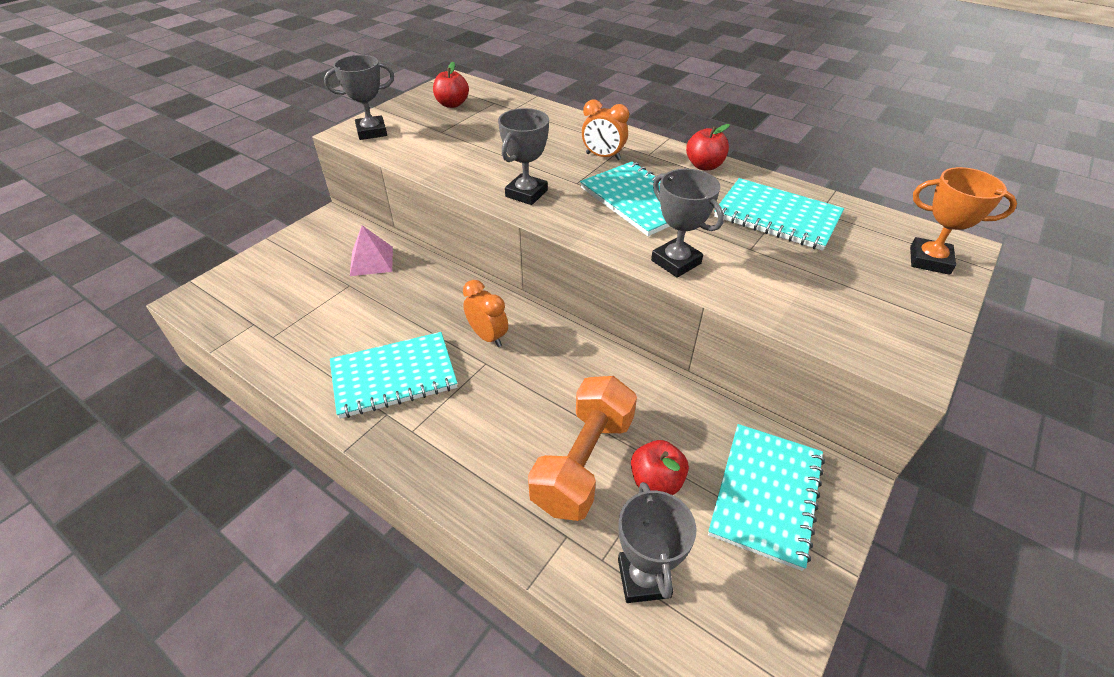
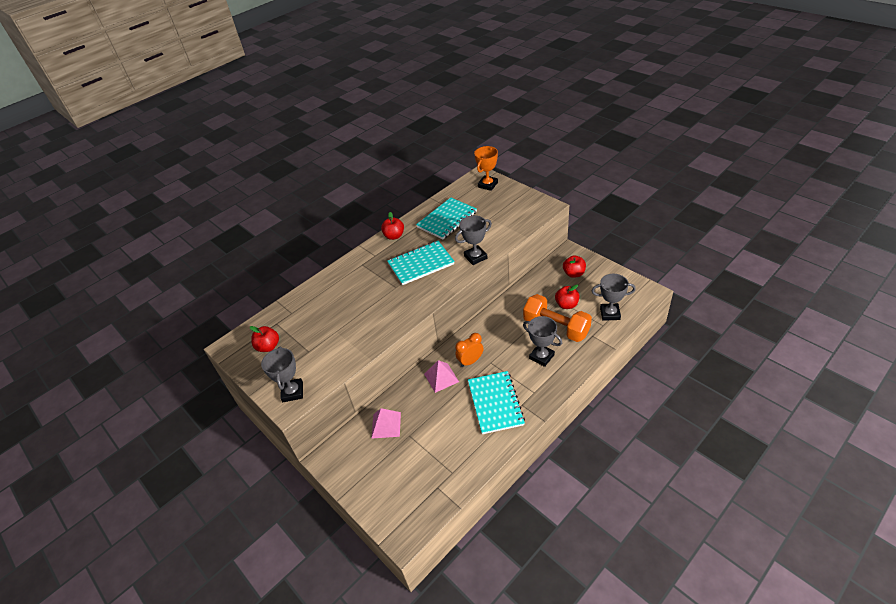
camera: 75 degrees left, 0 degrees up
grey trophy [498,108,549,205] -> grey trophy moved to [523,316,562,367]
orange clock [582,99,629,160] -> none
turquoise notebook [708,424,825,571] -> red apple [563,255,586,278]
none -> pink pyramid [424,360,459,393]

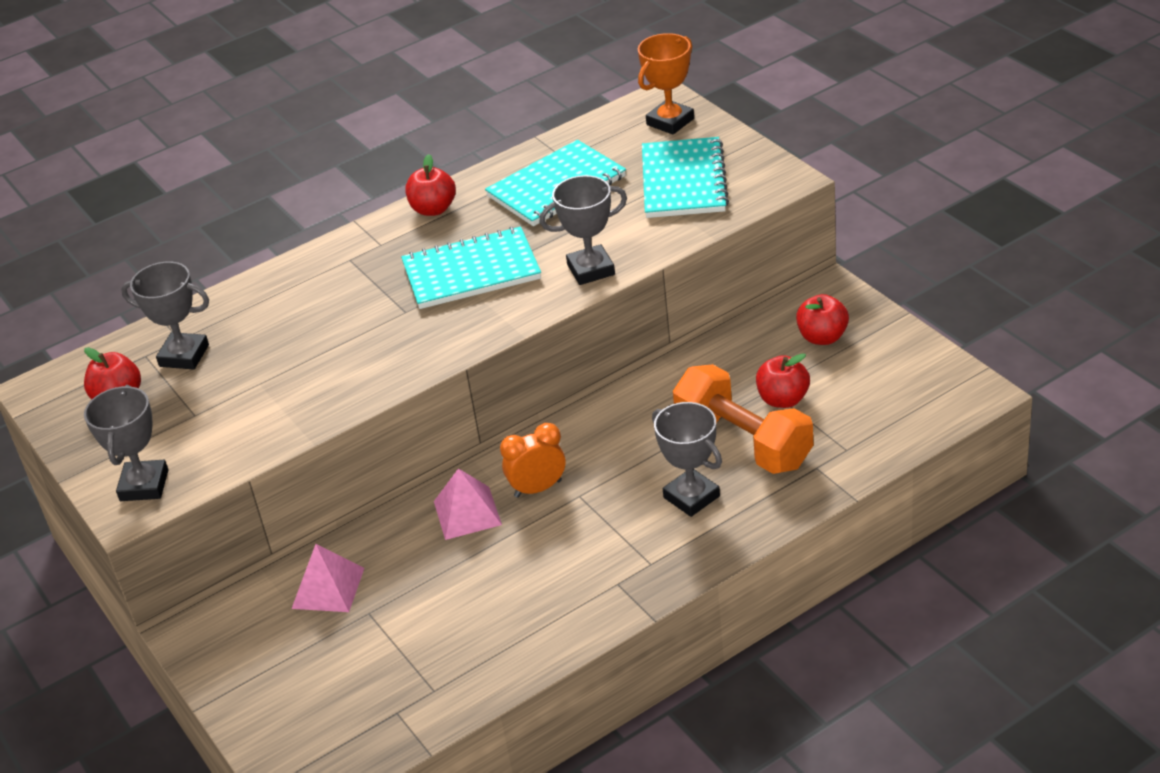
camera: 10 degrees right, 5 degrees down
turquoise notebook [468,371,525,434] -> turquoise notebook moved to [642,137,729,218]
grey trophy [592,274,636,321] -> grey trophy moved to [121,261,209,370]

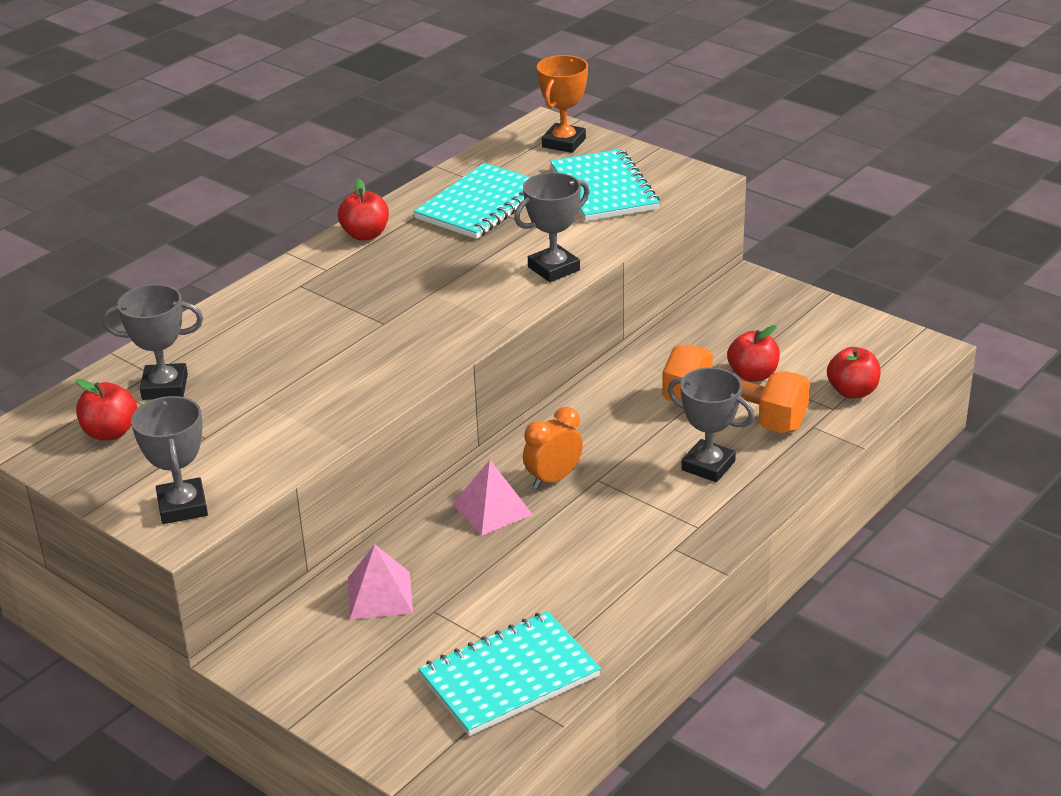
camera: 20 degrees left, 5 degrees down
turquoise notebook [401,227,541,309] -> turquoise notebook moved to [418,611,601,736]
red apple [796,294,849,345] -> red apple moved to [827,347,881,399]

